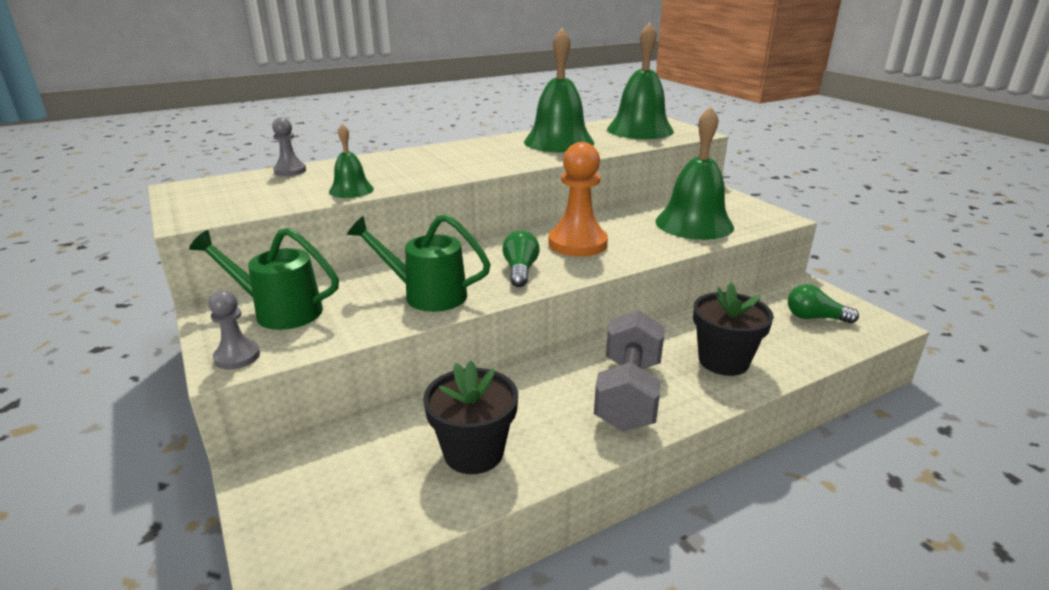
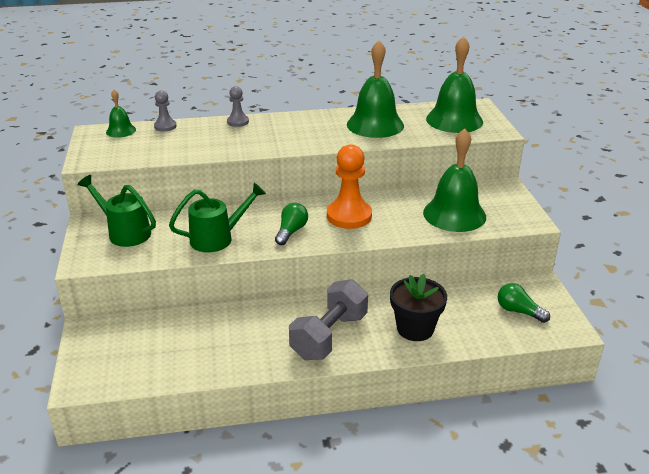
camera: 20 degrees right, 5 degrees up
grey pawn [209,290,260,370] -> grey pawn moved to [227,86,249,127]
green bell [329,124,374,198] -> green bell moved to [106,90,136,138]
green watering can [347,214,491,312] -> green watering can turned 120 degrees clockwise [169,183,266,253]
black flower pot [423,360,518,474] -> none

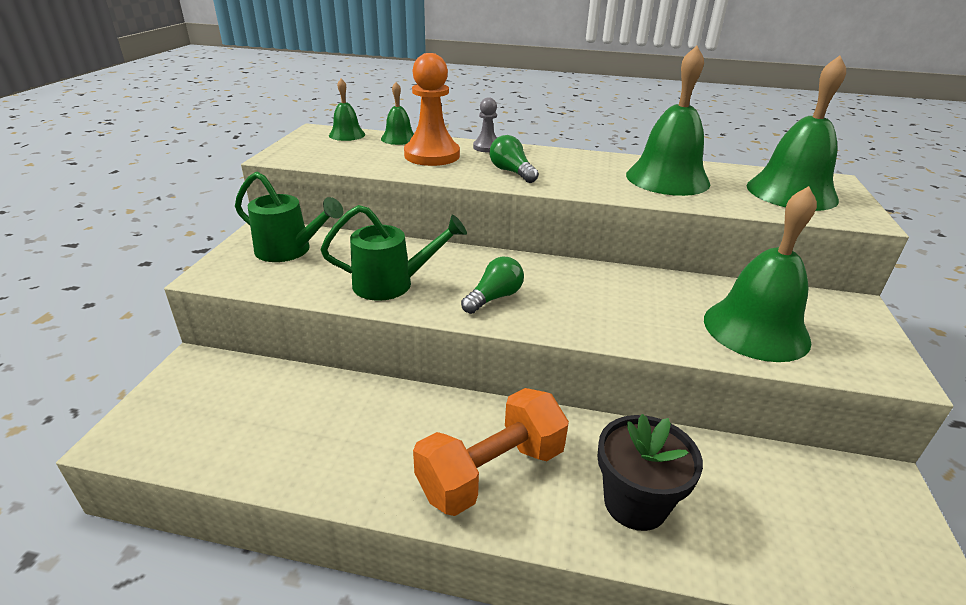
camera: 20 degrees right, 0 degrees up
green watering can [78,175,156,247] -> green watering can turned 150 degrees clockwise [235,172,344,262]
grey pawn [154,90,177,132] -> green bell [381,82,414,145]
grey dumbbell [289,279,368,360] -> orange dumbbell [413,388,569,516]
orange pawn [327,144,372,229] -> orange pawn moved to [404,53,460,166]
green light bulb [498,283,550,323] -> green light bulb moved to [490,135,539,183]

